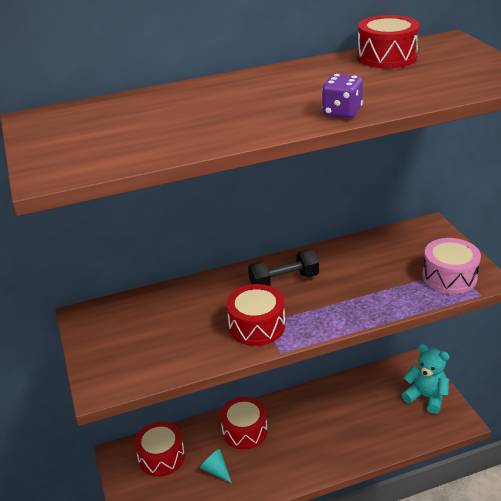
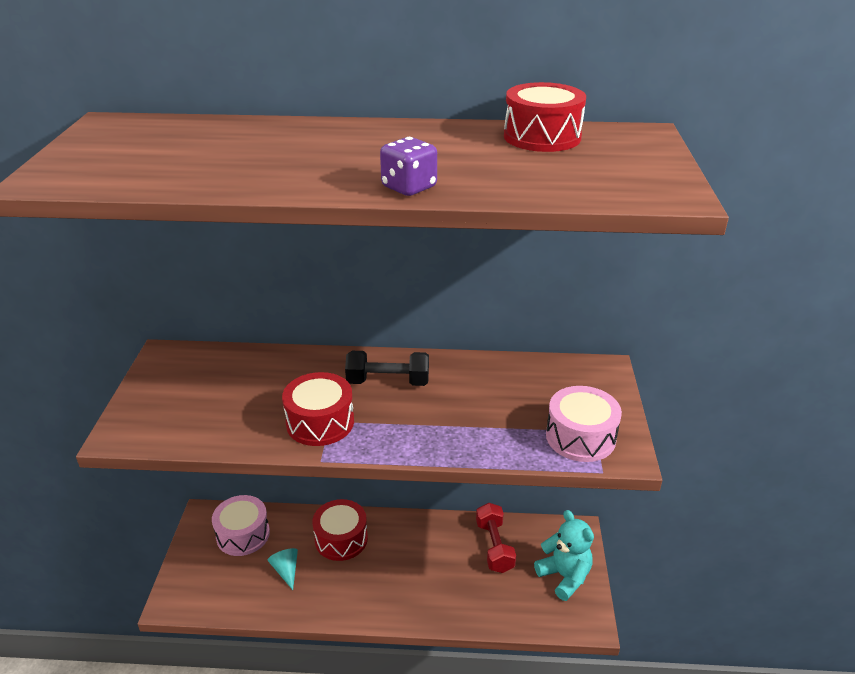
camera: 20 degrees right, 0 degrees up
red drum [134,421,185,477] -> pink drum [212,495,270,556]
none -> red dumbbell [476,503,516,573]

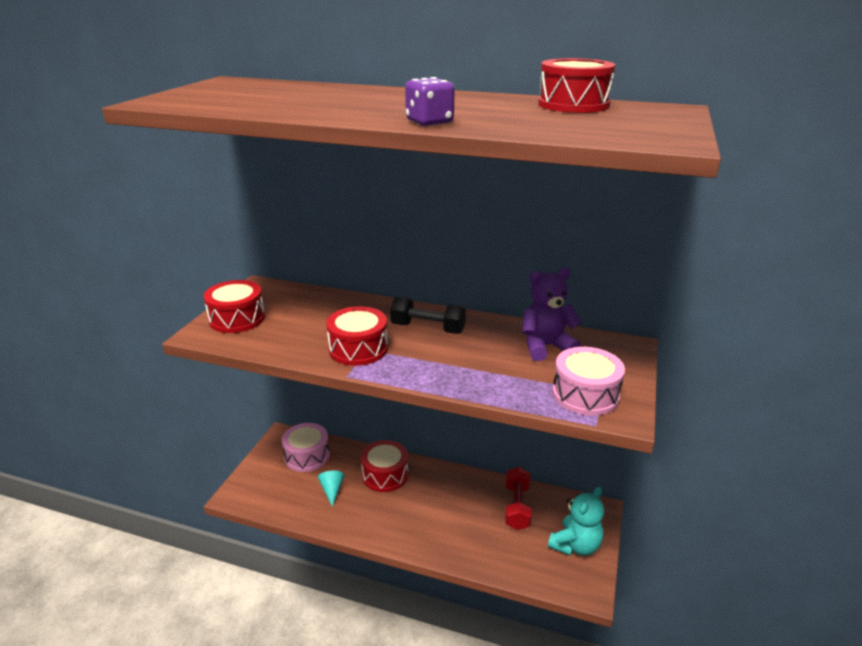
camera: 15 degrees right, 5 degrees down
turquoise teddy bear [534,510,594,601] -> turquoise teddy bear turned 60 degrees clockwise [548,487,604,556]
none -> red drum [204,280,265,333]
none -> purple teddy bear [522,267,581,361]

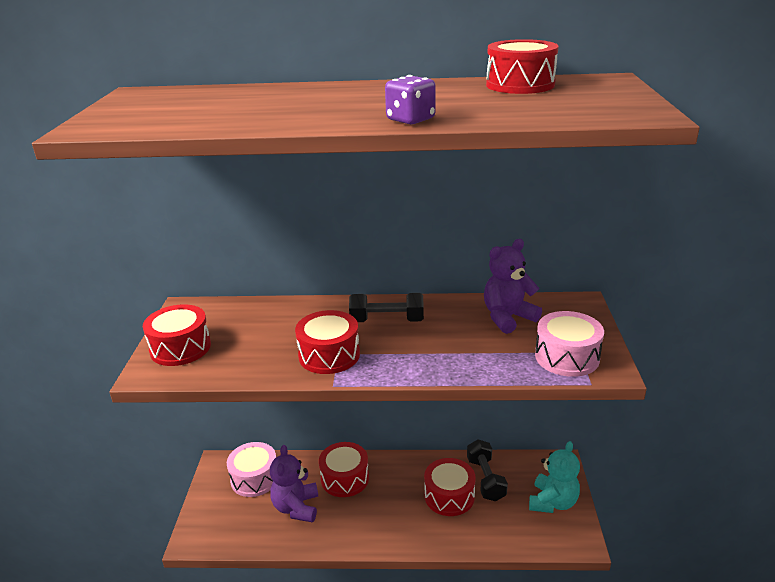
camera: 15 degrees left, 0 degrees up
turquoise cone [318,471,345,507] -> purple teddy bear [270,445,318,522]
red dumbbell [505,467,532,530] -> black dumbbell [467,439,508,501]
none -> red drum [424,458,476,516]

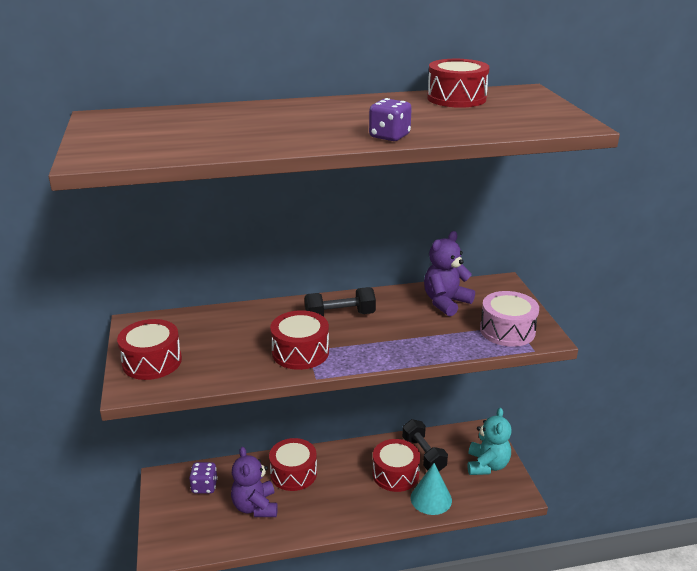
camera: 15 degrees left, 0 degrees up
pink drum [227,442,276,497] -> purple dice [189,462,218,494]
none -> turquoise cone [411,463,452,515]

